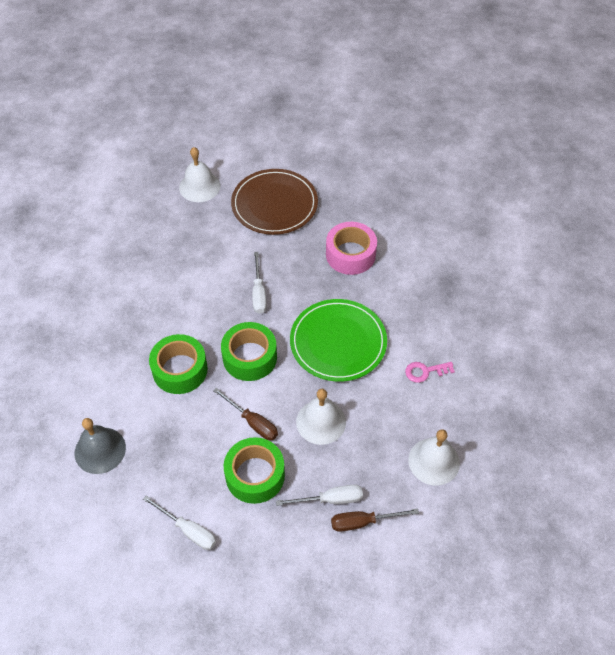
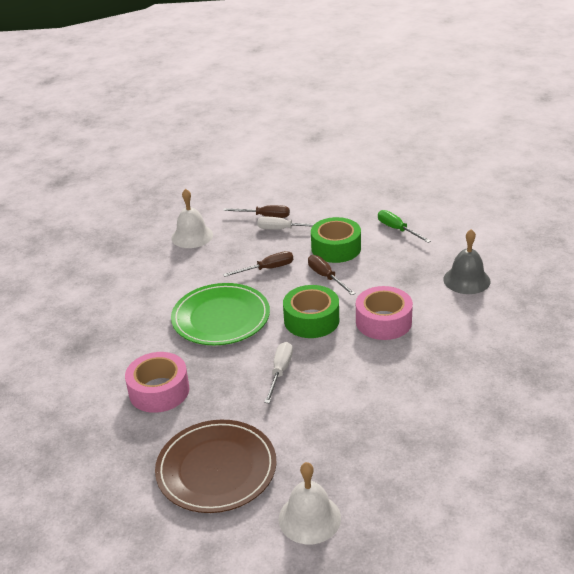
camera: 160 degrees left, 20 degrees down
white screwdriver [143,496,216,550] -> green screwdriver [378,210,431,243]
green tape [149,334,208,394] -> pink tape [356,286,413,340]
white bell [296,389,346,445] -> brown screwdriver [223,251,293,277]
pink key [405,362,455,383] -> none

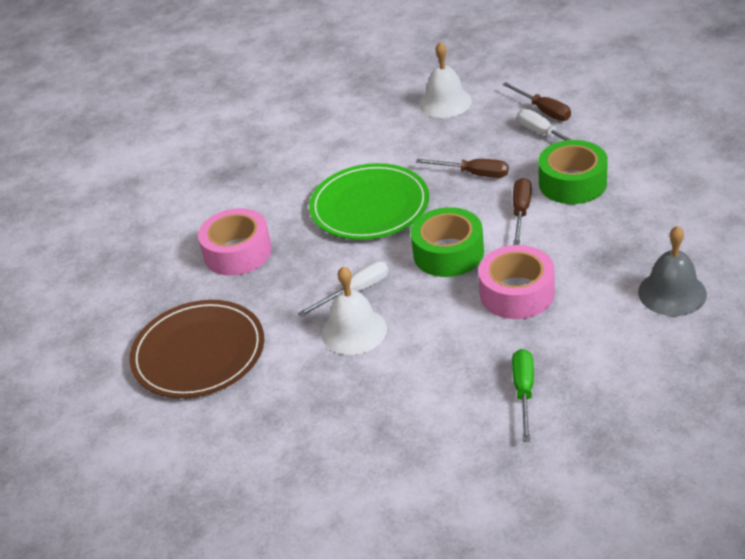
camera: 45 degrees right, 5 degrees up
white bell [279,462,341,544] -> white bell moved to [322,266,387,355]
green screwdriver [378,210,431,243] -> green screwdriver moved to [512,349,534,442]

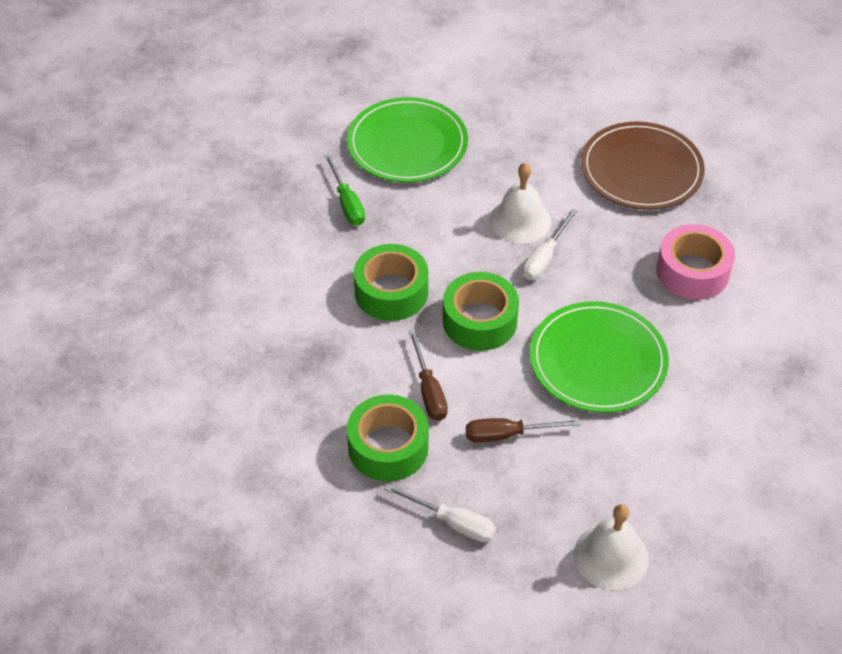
camera: 150 degrees right, 10 degrees up
pink tape [478,245,555,319] -> green tape [354,244,428,321]
brown screwdriver [502,82,571,121] -> none
grey bell [638,225,707,316] -> none
none -> green plate [347,97,468,182]

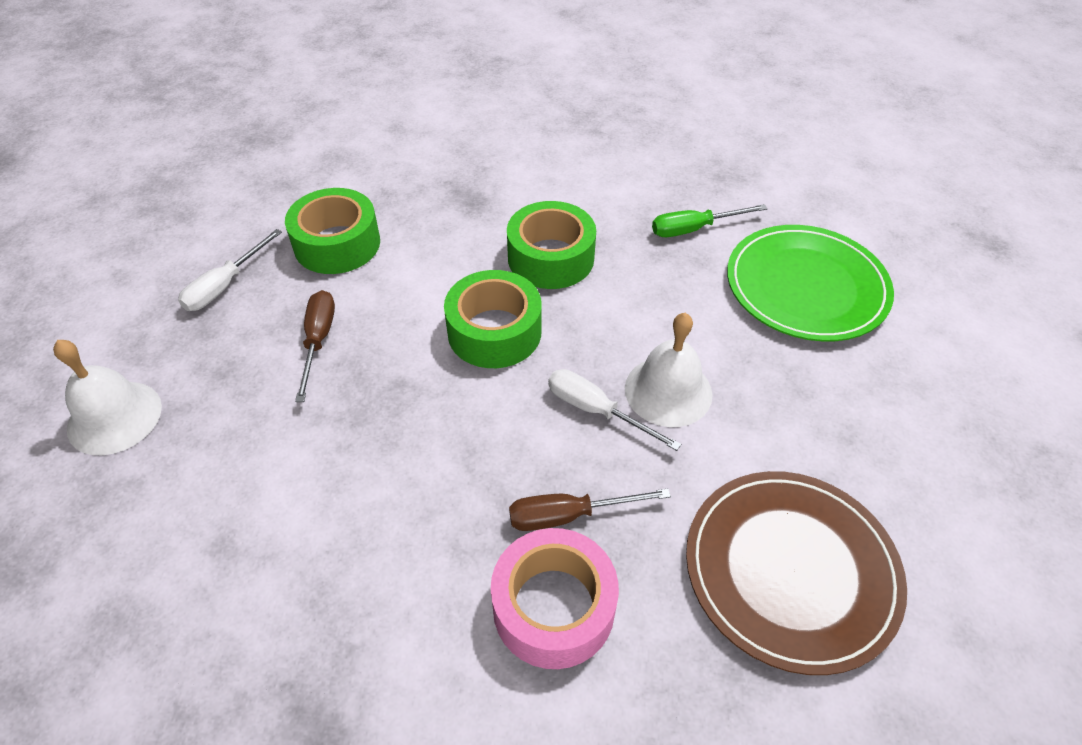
camera: 95 degrees right, 0 degrees up
brown screwdriver [408,330,448,421] -> brown screwdriver moved to [509,489,671,531]
green plate [530,301,669,413] -> none

